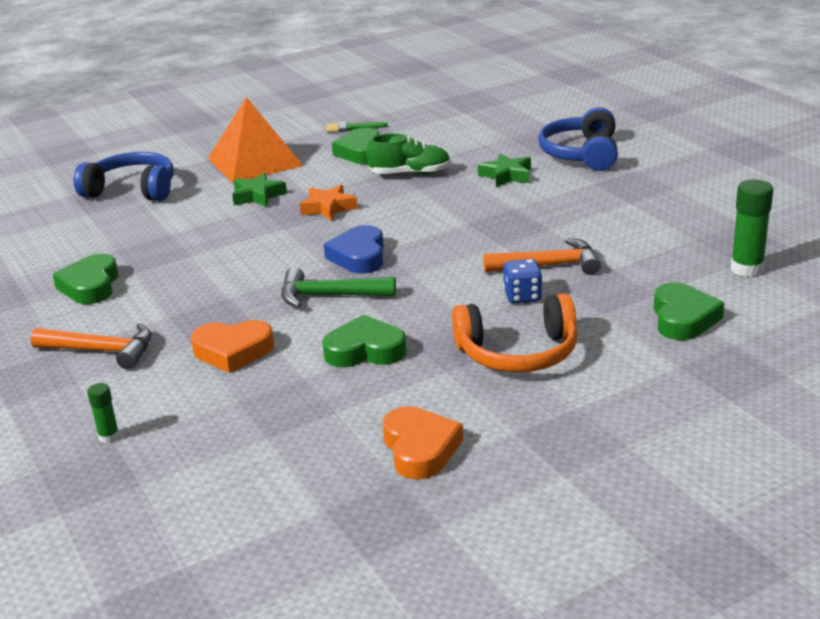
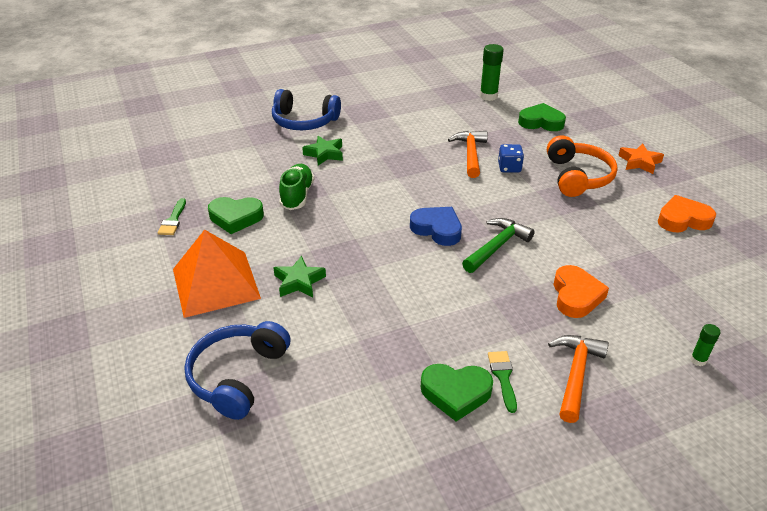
camera: 85 degrees left, 10 degrees up
green hammer [282,267,396,308] -> green hammer turned 150 degrees counterclockwise [462,218,535,273]
orange star [300,185,358,221] -> orange star moved to [618,143,664,174]
green heart [322,315,407,367] -> none
blue heart [324,225,384,274] -> blue heart turned 150 degrees counterclockwise [410,207,462,246]
none -> green brush [488,351,517,413]

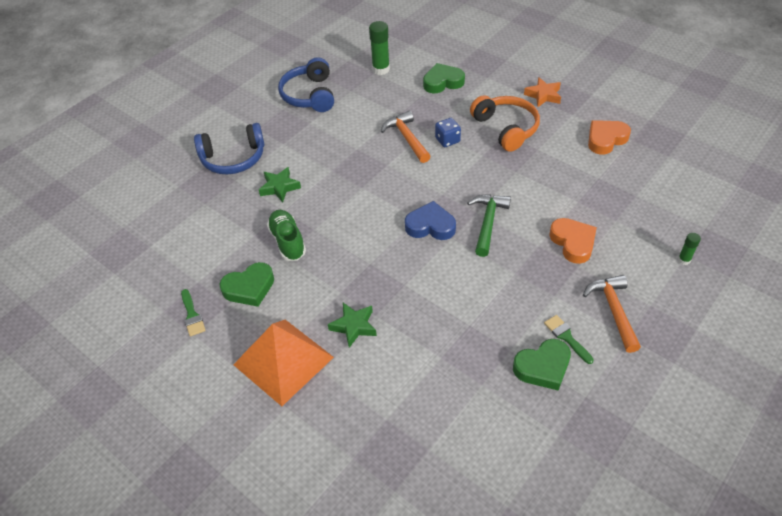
camera: 25 degrees left, 10 degrees up
blue headphones [184,321,291,420] -> blue headphones moved to [278,57,334,112]

